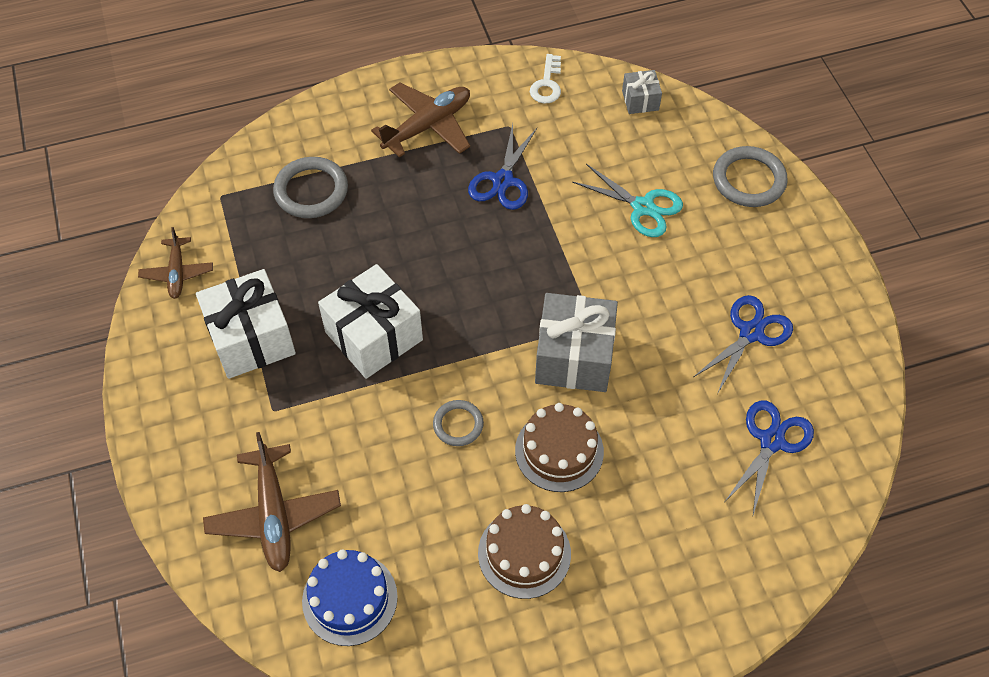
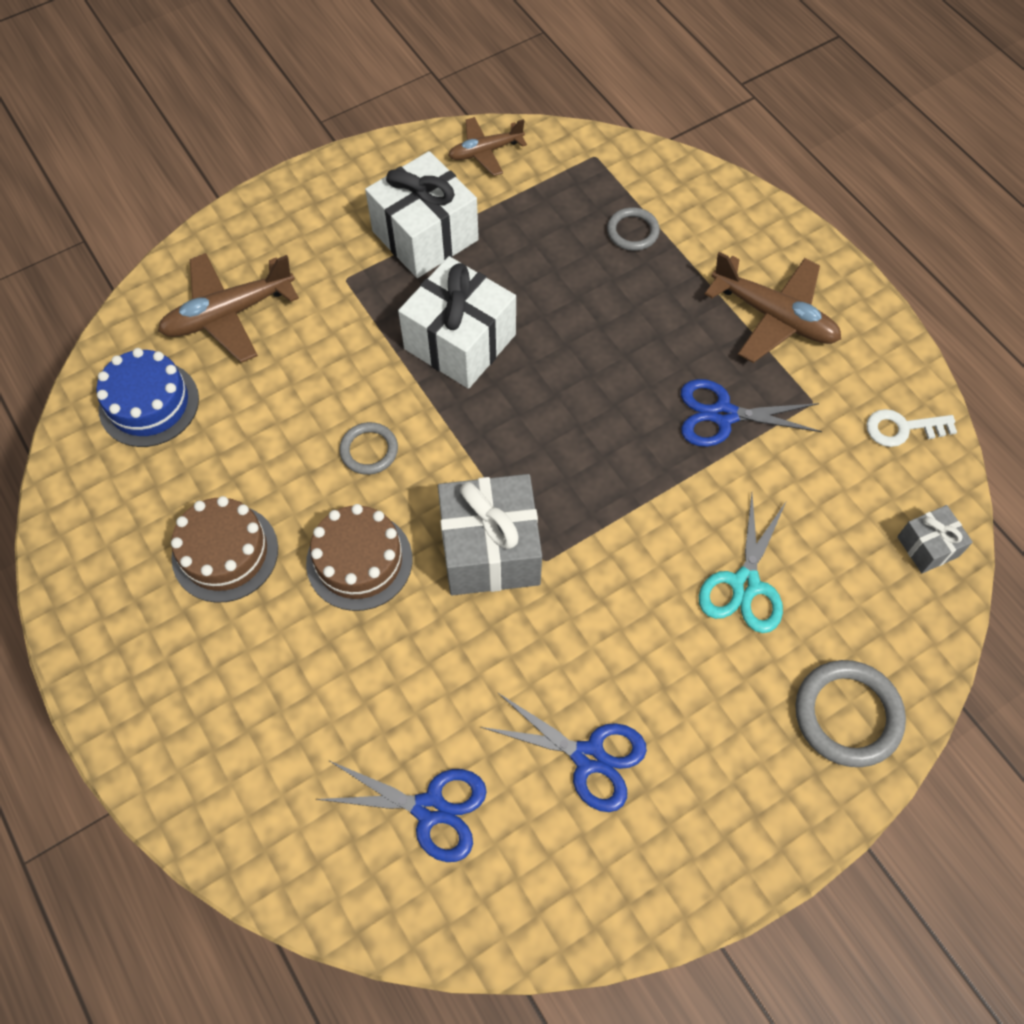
camera: 75 degrees right, 5 degrees up
grey ring [273,157,348,218] -> grey ring [607,207,660,251], size x0.60

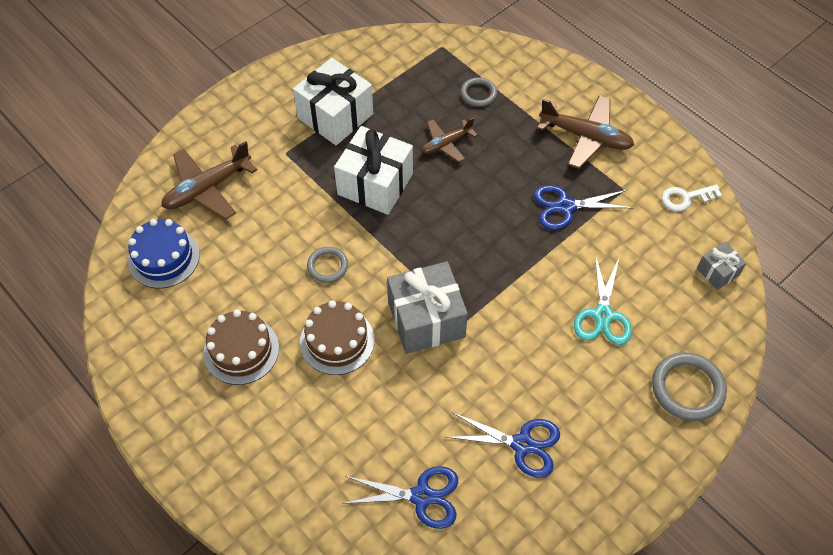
camera: 10 degrees left, 5 degrees down
brown plane [448,117,527,176] -> brown plane moved to [422,118,478,162]

